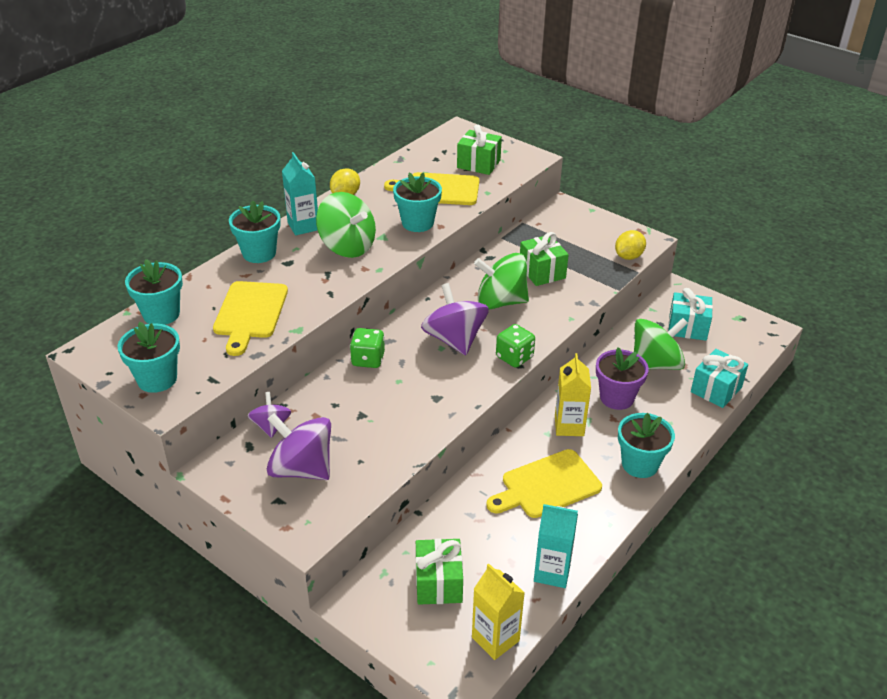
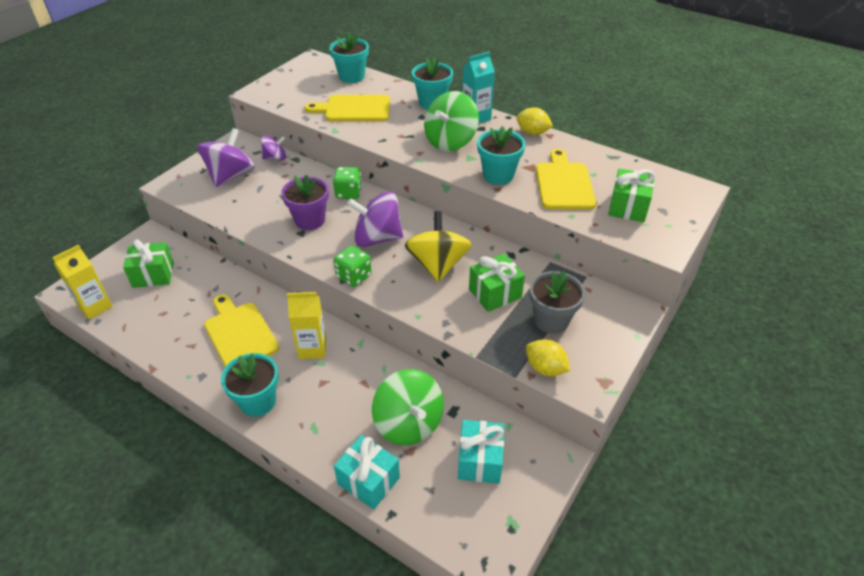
camera: 85 degrees right, 5 degrees up
turquoise flower pot [117,322,180,393] -> none
purple spinning top [421,283,489,355] -> purple spinning top turned 150 degrees counterclockwise [347,192,403,247]
green spinning top [474,253,529,310] -> yellow spinning top [405,211,472,282]
turquoise carton [534,504,578,588] -> none
purple flower pot [596,347,649,410] -> purple flower pot moved to [281,174,329,230]
none -> grey flower pot [529,271,585,334]

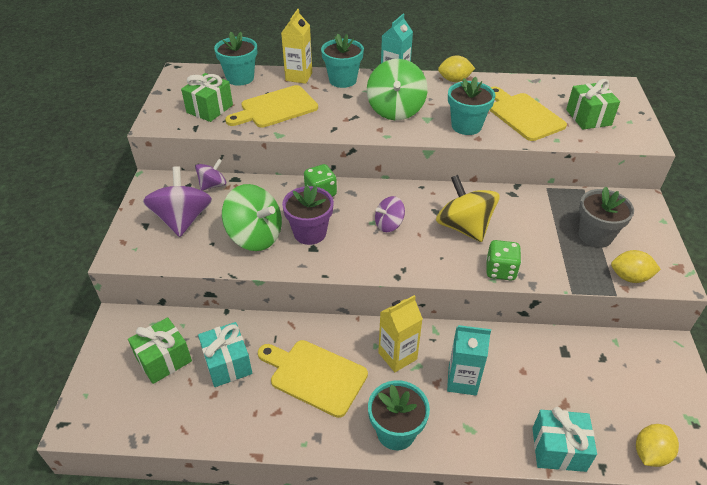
camera: 30 degrees left, 0 degrees up
yellow carton [52,245,113,320] -> yellow carton moved to [281,9,312,84]
green dice [334,245,372,287] -> green dice moved to [486,240,521,280]
purple spinning top [347,192,403,247] -> purple spinning top [375,196,405,232], size x0.56
green spinning top [372,369,444,445] -> green spinning top moved to [222,184,282,251]
turquoise gift [458,420,504,484] -> turquoise gift moved to [198,322,252,387]
green gift [469,253,525,312] -> green gift moved to [181,73,233,122]
none -> turquoise carton [447,325,491,395]
none -> yellow lemon [636,424,679,467]

